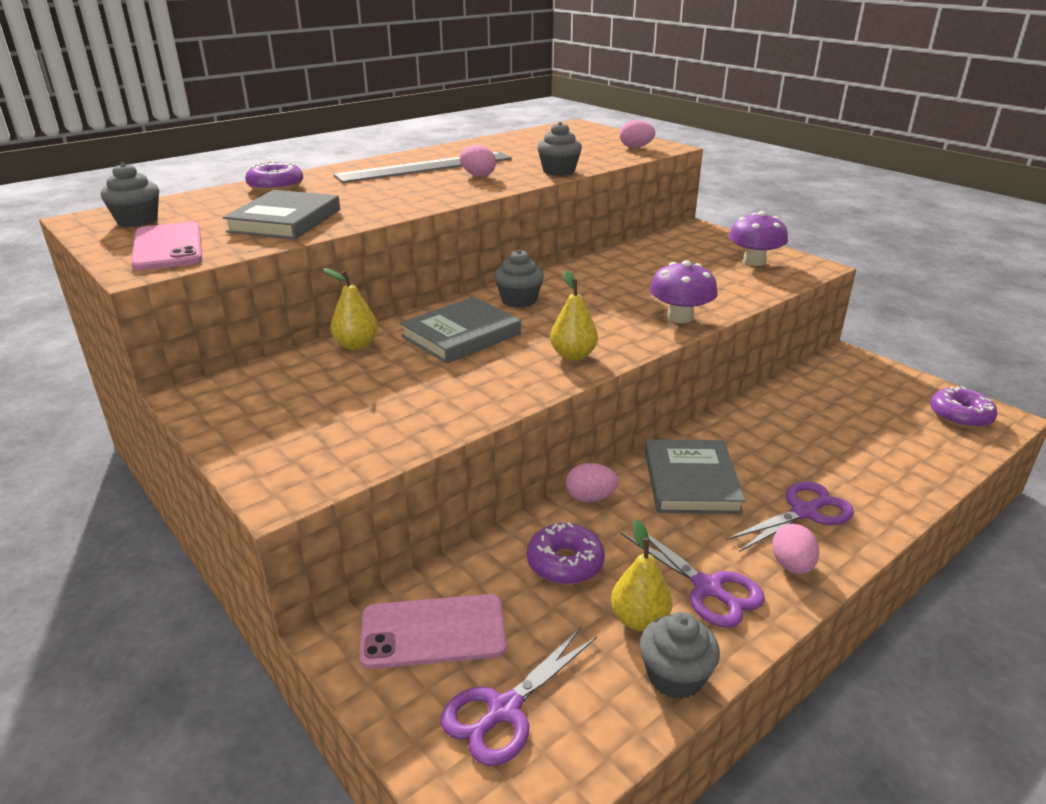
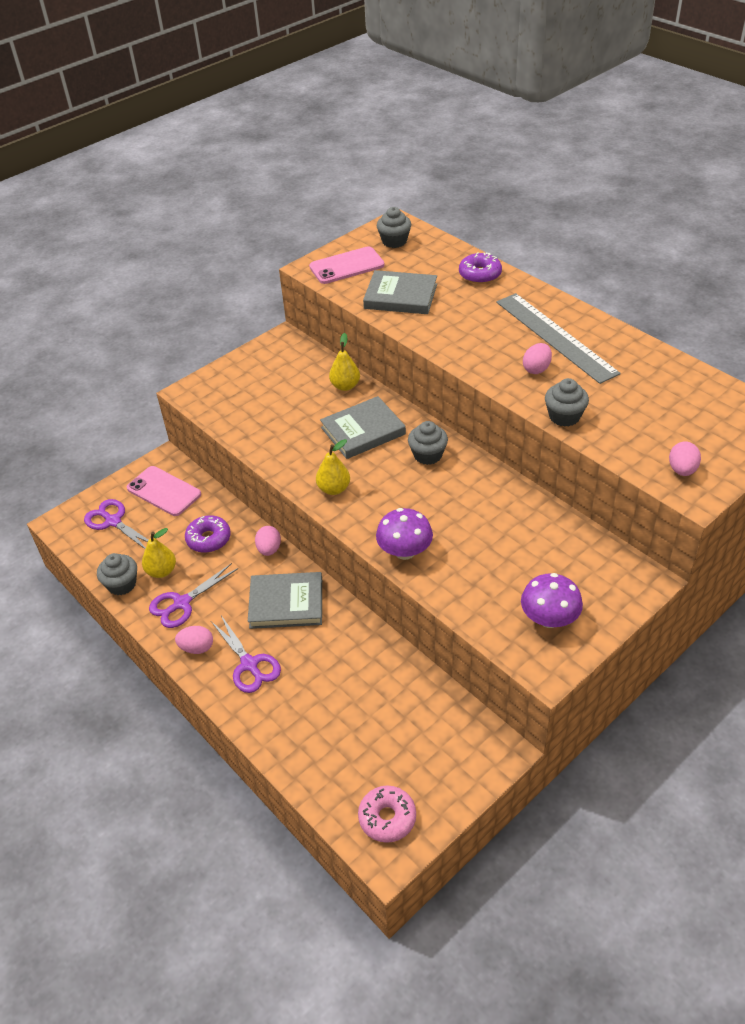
camera: 90 degrees right, 15 degrees up
pink phone [359,594,507,669] -> pink phone turned 45 degrees counterclockwise [127,466,201,516]
grey book [400,297,521,364] -> grey book turned 75 degrees counterclockwise [320,396,406,459]
purple donut [930,386,998,429] -> pink donut [358,785,416,843]

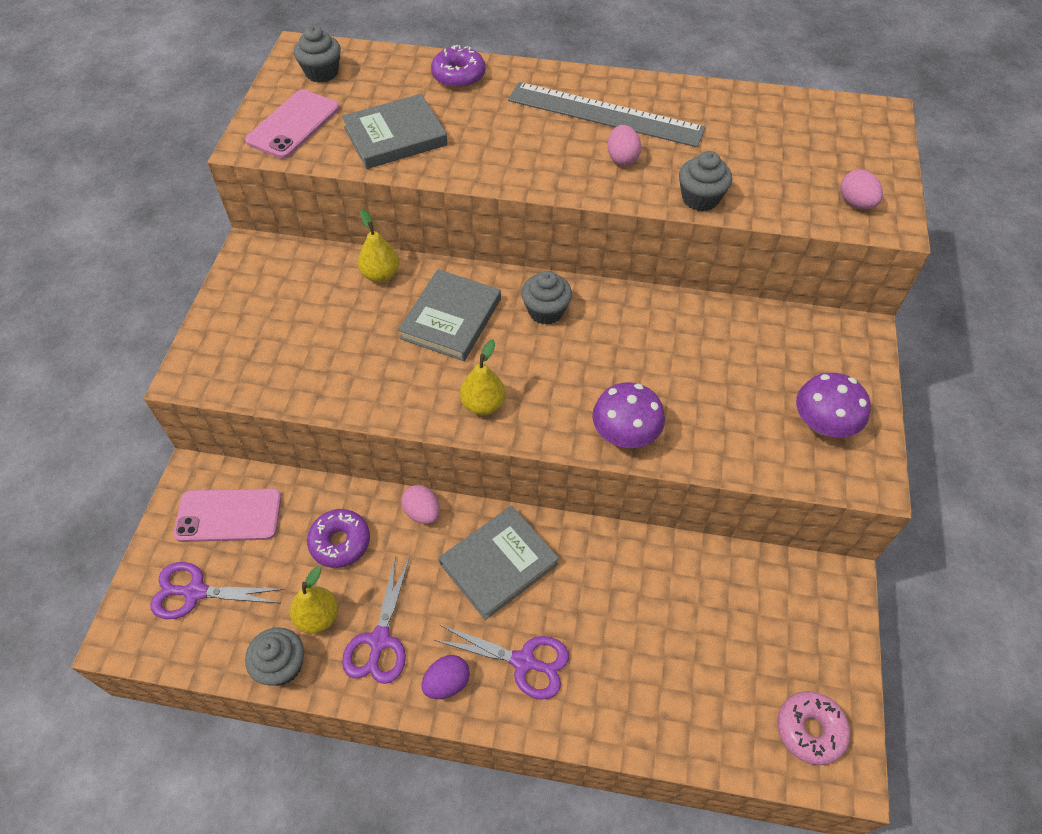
camera: 40 degrees left, 10 degrees up
pink egg [175,626,213,654] -> purple egg [422,655,470,699]

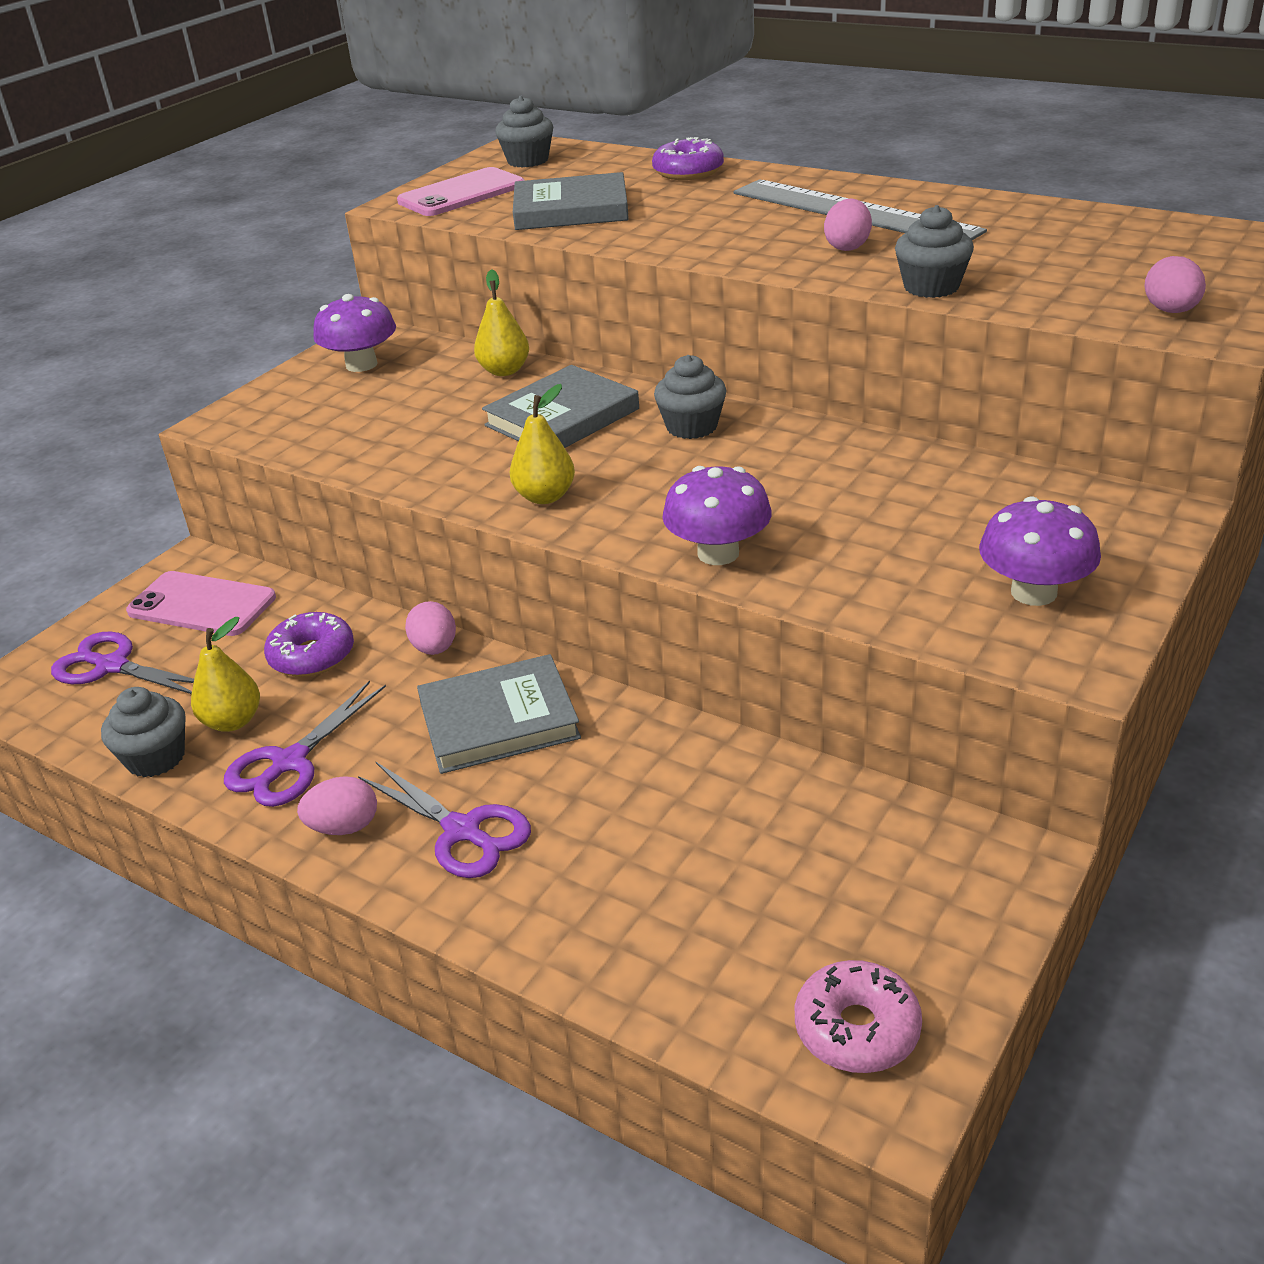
camera: 25 degrees right, 20 degrees down
purple egg [422,655,470,699] -> pink egg [297,776,377,835]
none -> purple mushroom [313,294,396,372]

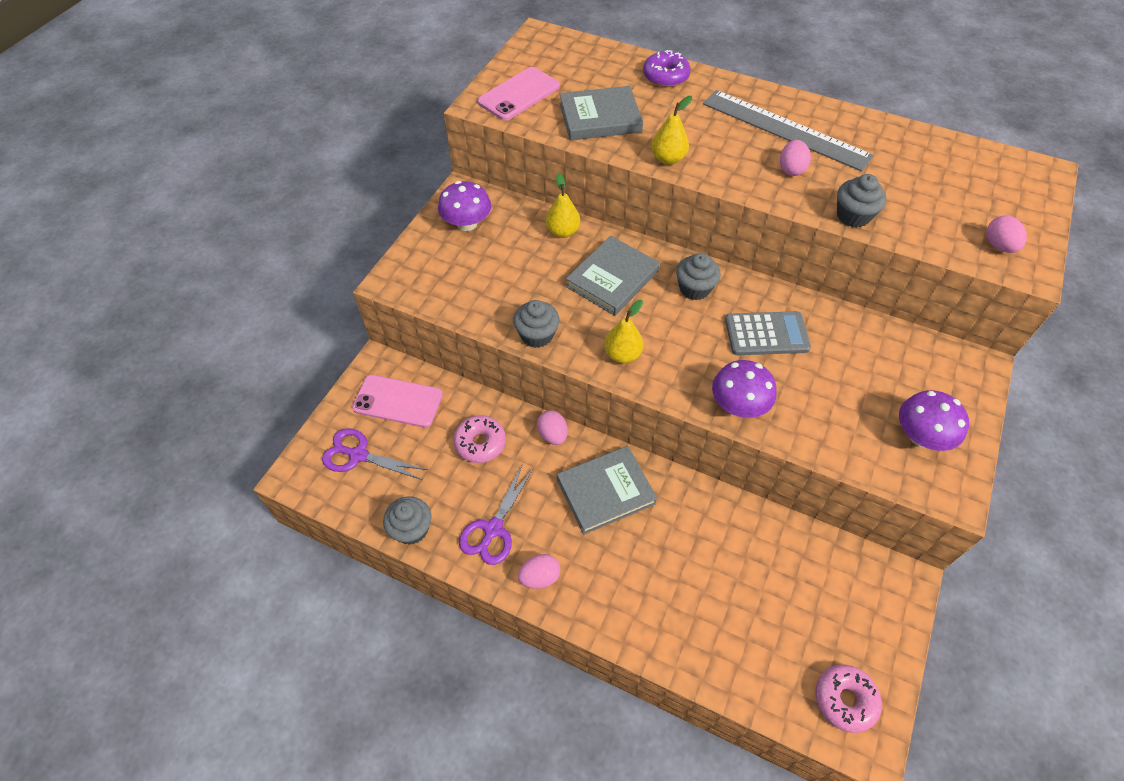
camera: 10 degrees left, 20 degrees up
yellow pear [191,617,260,732] -> yellow pear moved to [651,96,692,165]
purple donut [264,612,354,677] -> pink donut [453,415,506,463]
purple scissors [358,761,531,878] -> none
grey cupcake [495,96,553,168] -> grey cupcake moved to [513,300,559,348]
none -> grey calculator [725,311,811,355]

